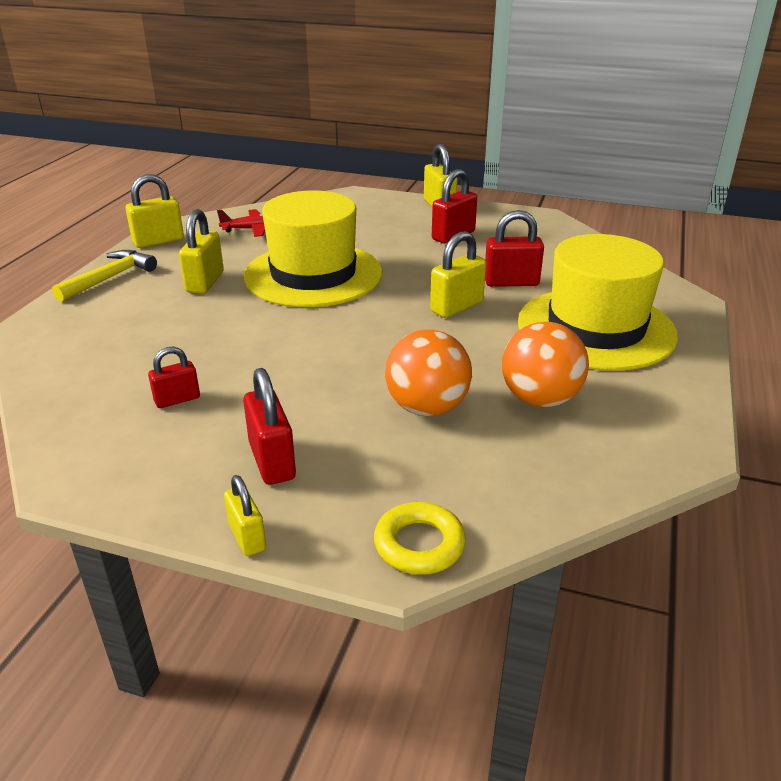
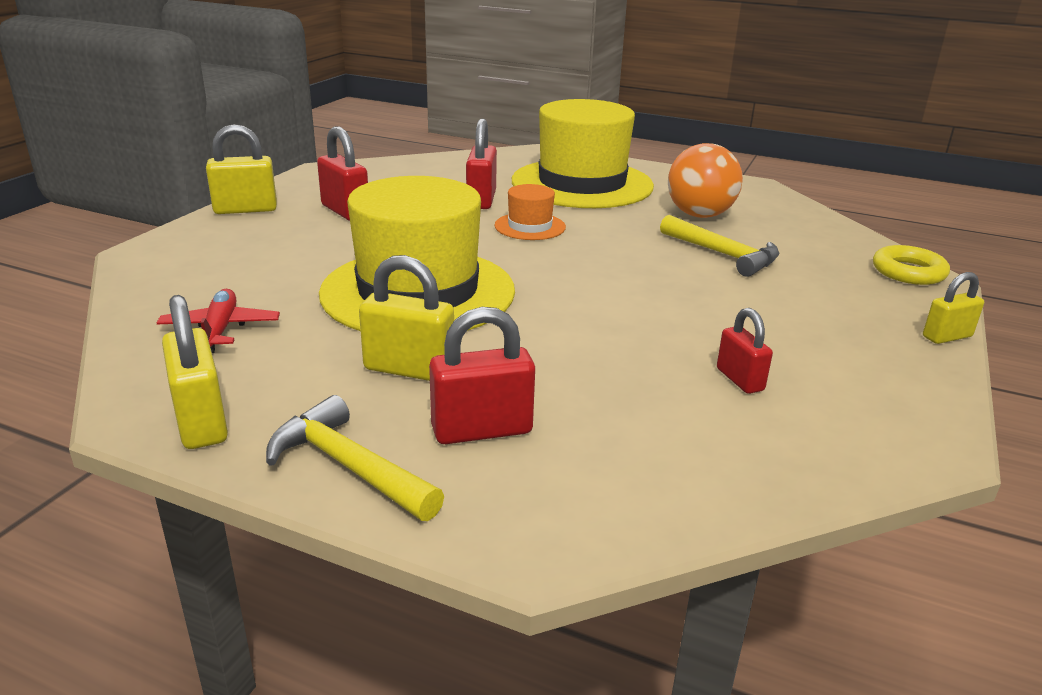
camera: 85 degrees left, 5 degrees down
red padlock [243,368,296,485] -> red padlock moved to [429,307,535,444]
orange ball [385,329,472,416] -> yellow hammer [660,215,780,277]
yellow padlock [430,231,486,318] -> orange hat [494,184,566,240]

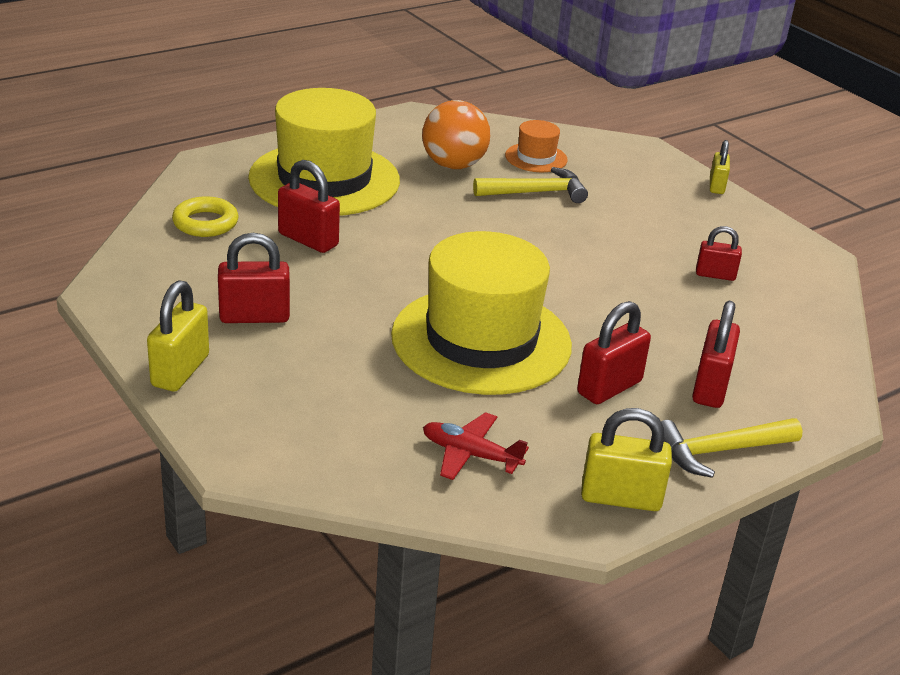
camera: 60 degrees left, 5 degrees up
yellow padlock [359,255,454,381] -> red padlock [577,301,651,404]
orange hat [494,184,566,240] -> orange hat moved to [505,120,568,172]
yellow ring [873,245,950,285] -> yellow ring moved to [172,196,238,237]

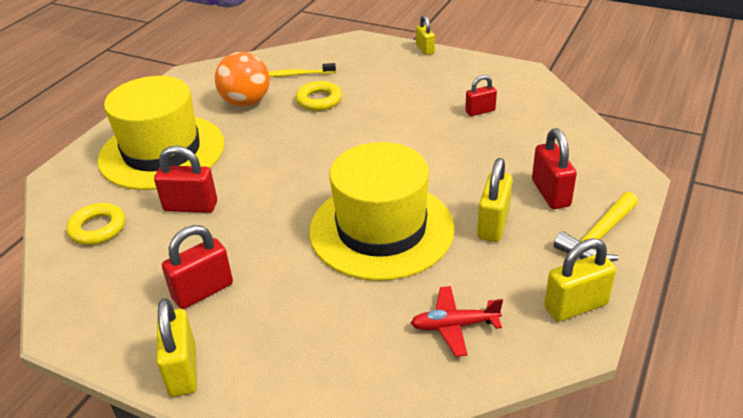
camera: 25 degrees left, 5 degrees up
yellow hammer [473,167,588,203] -> yellow ring [296,81,342,111]
orange hat [505,120,568,172] -> yellow toothbrush [269,63,336,77]
red padlock [577,301,651,404] -> yellow padlock [477,158,513,242]

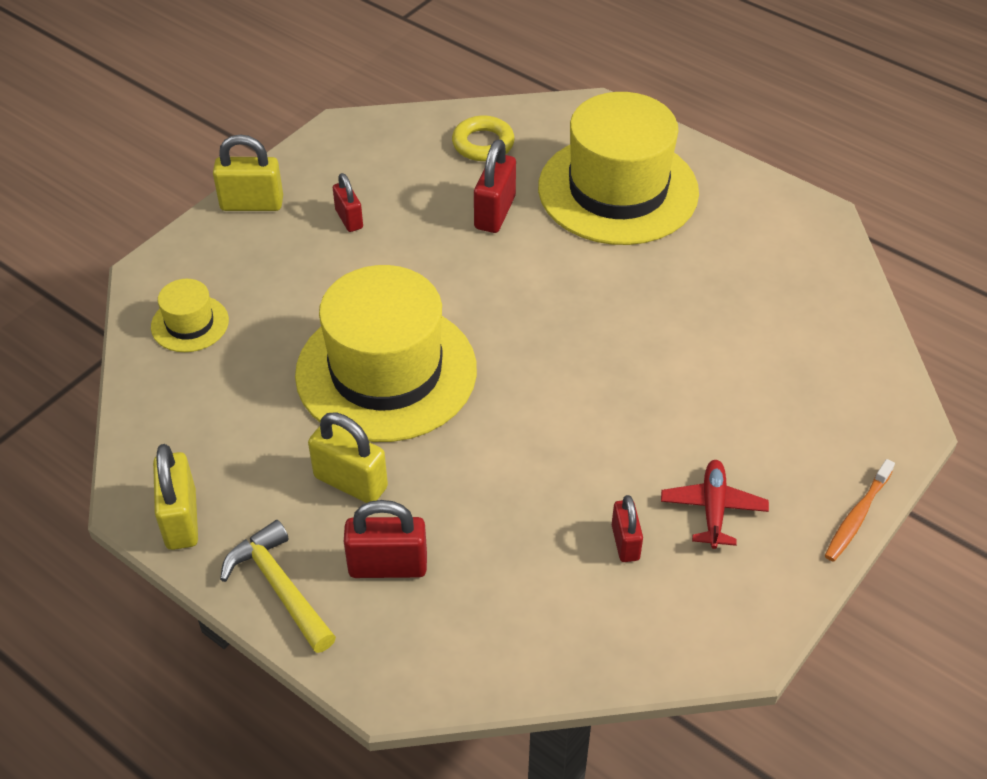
camera: 100 degrees right, 10 degrees up
red padlock [162,225,233,309] -> red padlock [333,173,363,232], size x0.64
orange ball [215,52,270,107] -> none
yellow toothbrush [269,63,336,77] -> none
yellow ring [296,81,342,111] -> none
red plane [411,286,503,357] -> red plane moved to [661,460,769,549]
yellow padlock [416,15,435,55] -> orange toothbrush [825,459,895,562]
none -> yellow hat [151,279,229,352]

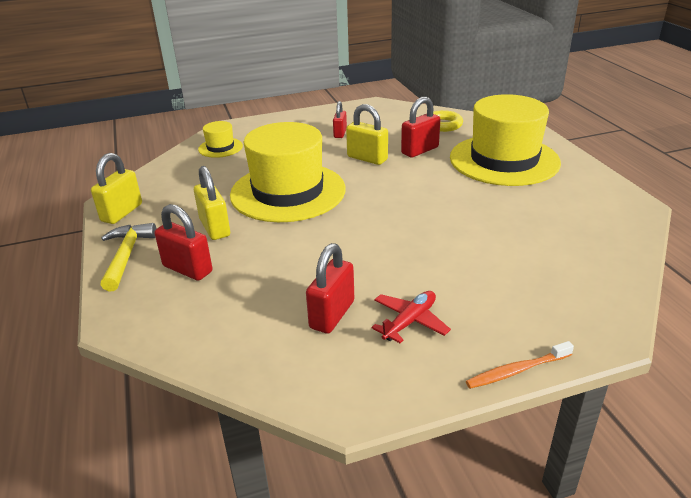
camera: 35 degrees right, 15 degrees down
yellow padlock [213,134,283,211] -> yellow padlock moved to [346,104,388,165]
red padlock [612,495,643,562] -> red padlock [306,243,354,334], size x1.57

